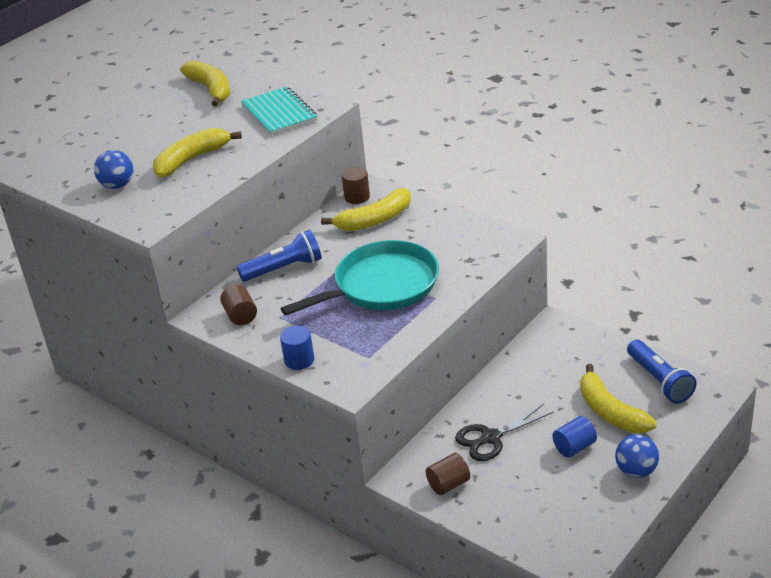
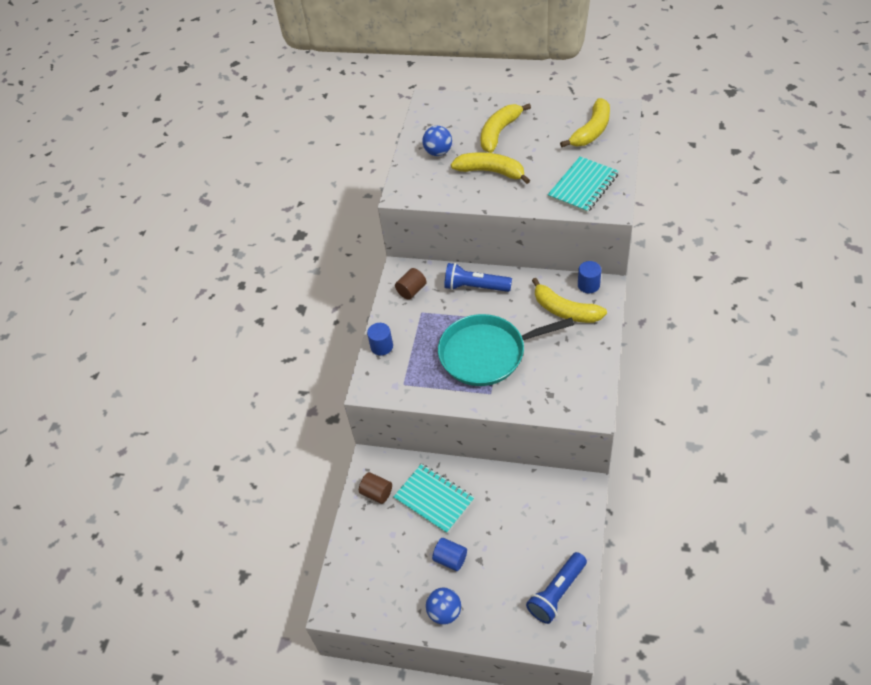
camera: 65 degrees right, 15 degrees up
blue flashlight [236,230,322,282] -> blue flashlight turned 150 degrees clockwise [444,263,512,292]
turquoise pan [281,240,439,315] -> turquoise pan turned 135 degrees clockwise [438,314,574,386]
brown cylinder [342,167,370,204] -> blue cylinder [578,261,601,293]
black scissors [455,404,554,461] -> turquoise notebook [393,464,475,534]
yellow banana [580,364,657,433] -> yellow banana moved to [481,104,531,153]

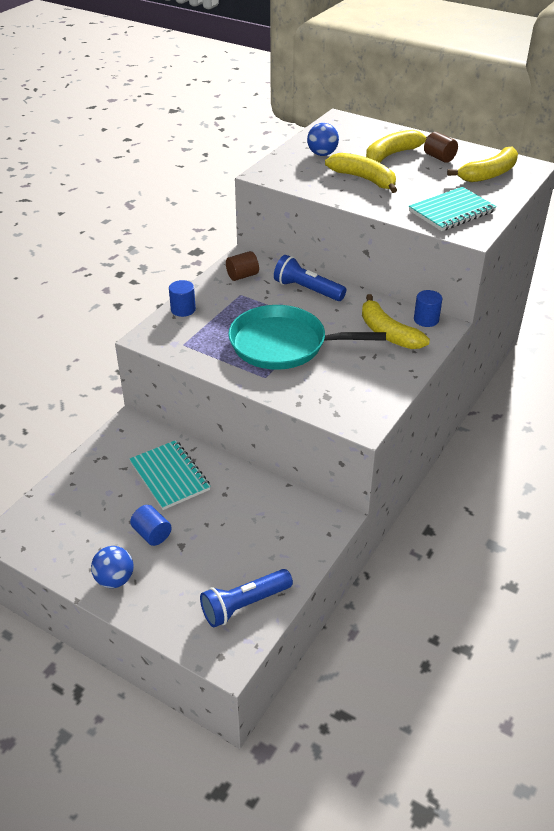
camera: 15 degrees right, 10 degrees down
brown cylinder [359,472,392,504] -> brown cylinder moved to [424,132,458,163]

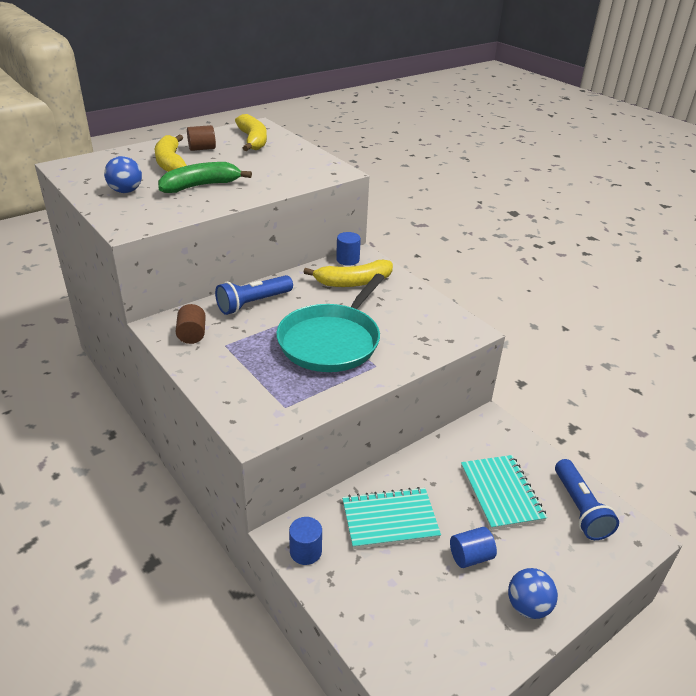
camera: 70 degrees left, 5 degrees down
blue cylinder [169,280,196,317] -> blue cylinder moved to [289,517,322,565]
yellow banana [325,153,397,193] -> green banana [158,162,252,193]
turquoise notebook [409,187,497,231] -> turquoise notebook moved to [461,455,547,530]

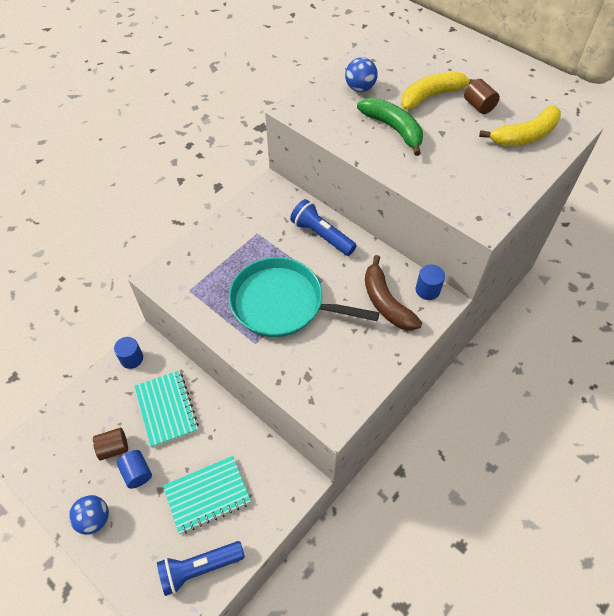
camera: 80 degrees right, 20 degrees up
brown cylinder [175,304,206,344] -> brown cylinder moved to [93,428,128,461]
yellow banana [304,260,393,287] -> brown banana [365,255,422,331]

